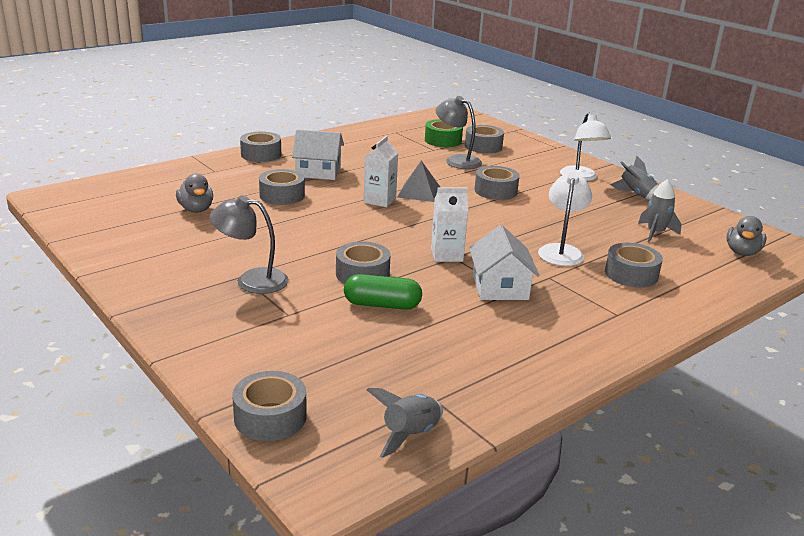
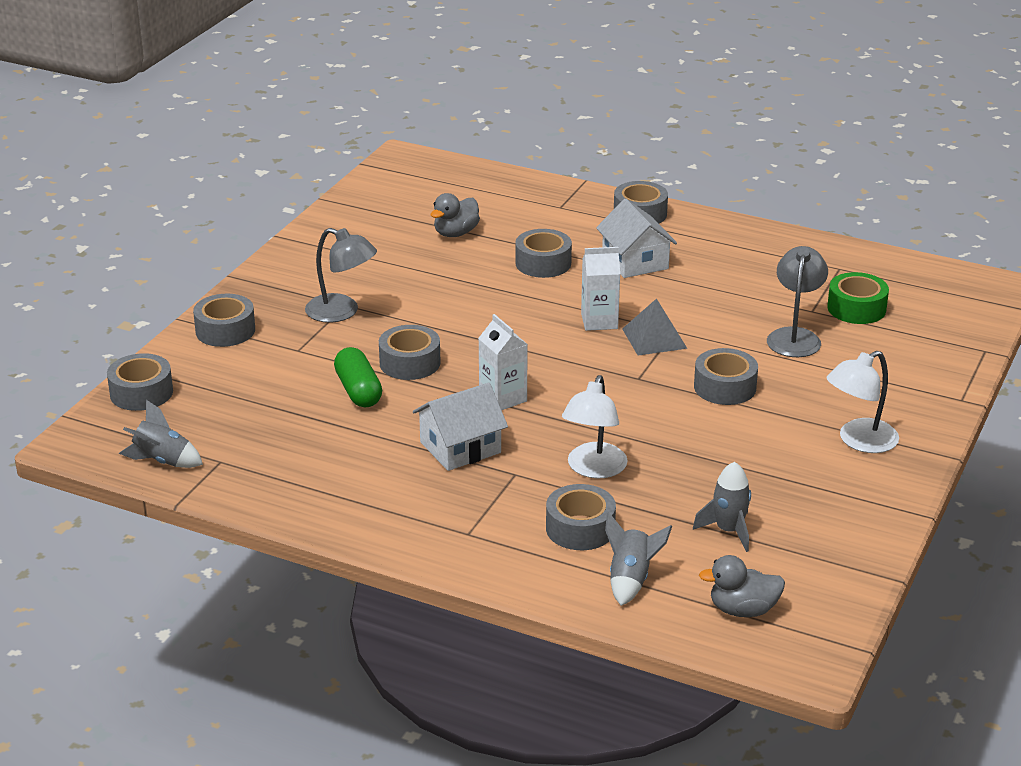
camera: 65 degrees right, 5 degrees up
grey lamp [210,195,289,294] -> grey lamp turned 135 degrees clockwise [305,228,377,323]
grey tape [465,125,504,153] -> grey tape moved to [193,294,255,347]
white lamp [538,172,592,266] -> white lamp turned 120 degrees clockwise [562,375,628,479]
grey rocket [610,156,659,200] -> grey rocket moved to [605,512,672,606]

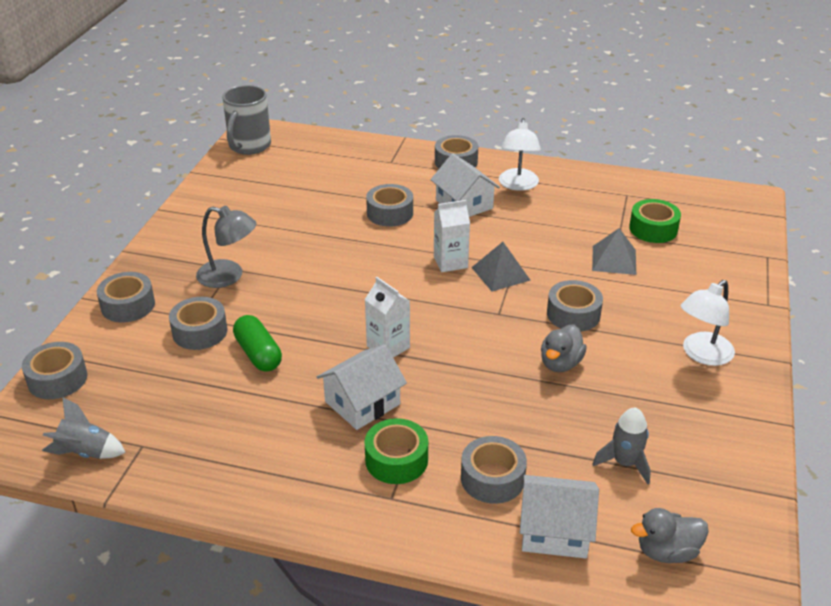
camera: 10 degrees left, 5 degrees up
grey tape [379,325,441,380] -> grey tape moved to [169,297,228,350]
grey duck [431,193,480,237] -> grey duck moved to [541,325,587,372]
white lamp [562,375,628,479] -> white lamp moved to [499,118,541,191]
grey rocket [605,512,672,606] -> white house [520,475,599,559]
grey lamp [767,246,828,357] -> grey pyramid [592,228,636,275]
none -> grey mug [222,85,271,155]
none -> green tape [364,418,428,484]

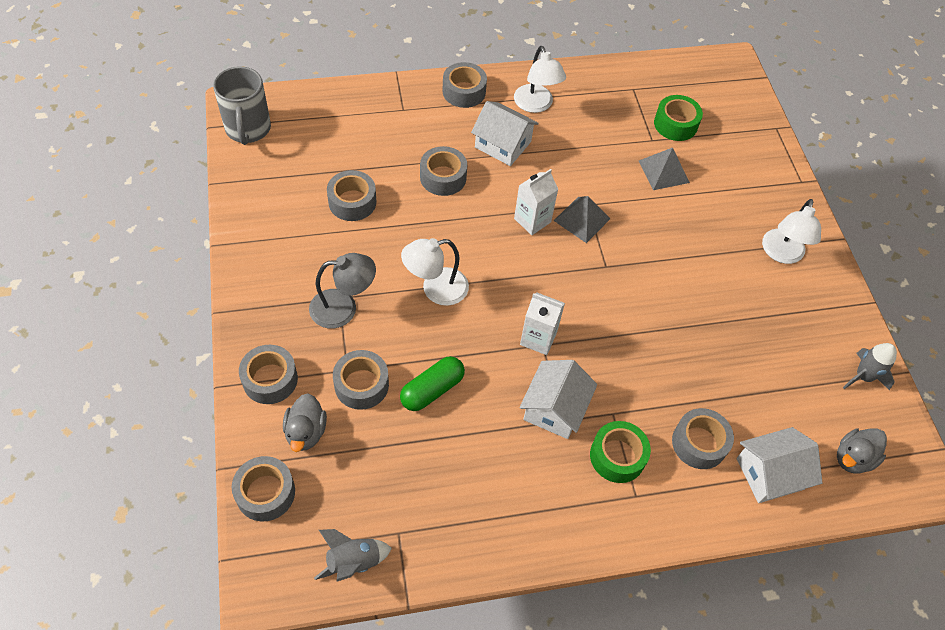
camera: 30 degrees left, 20 degrees up
green capsule [233,315,282,372] -> green capsule turned 75 degrees counterclockwise [400,356,465,411]
grey duck [541,325,587,372] -> grey duck moved to [283,393,327,452]
grey tape [547,280,603,332] -> grey tape moved to [327,170,376,221]
grey rocket [592,407,651,484] -> grey rocket moved to [843,343,897,390]
none -> white lamp [401,238,469,306]

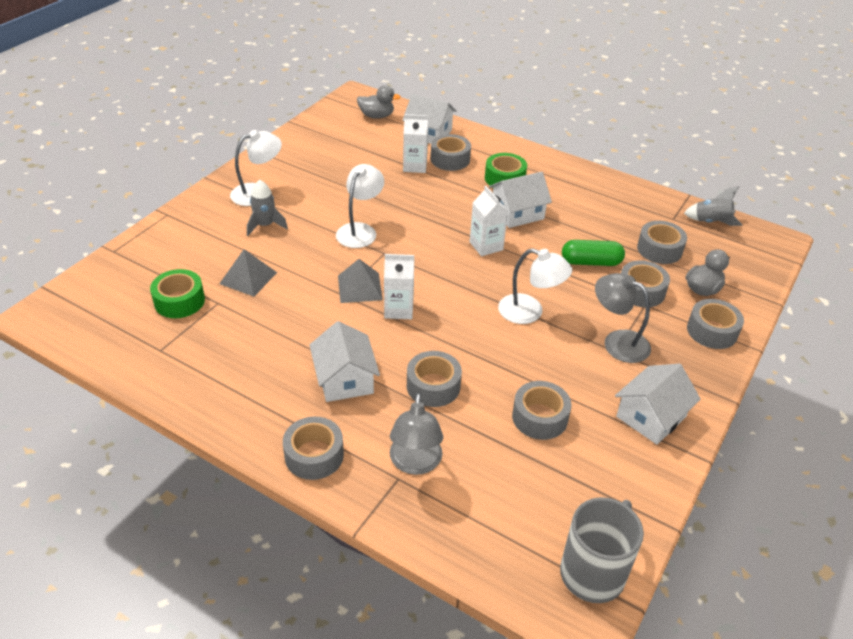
camera: 135 degrees left, 15 degrees down
grey tape [232,456,295,521] -> grey tape moved to [637,221,687,264]
white lamp [514,46,566,113] -> white lamp moved to [336,164,384,248]
grey rocket [843,343,897,390] -> grey rocket moved to [247,180,288,236]
none -> grey lamp [390,393,443,475]
none -> white carton [403,114,428,173]
none -> white house [615,364,701,445]

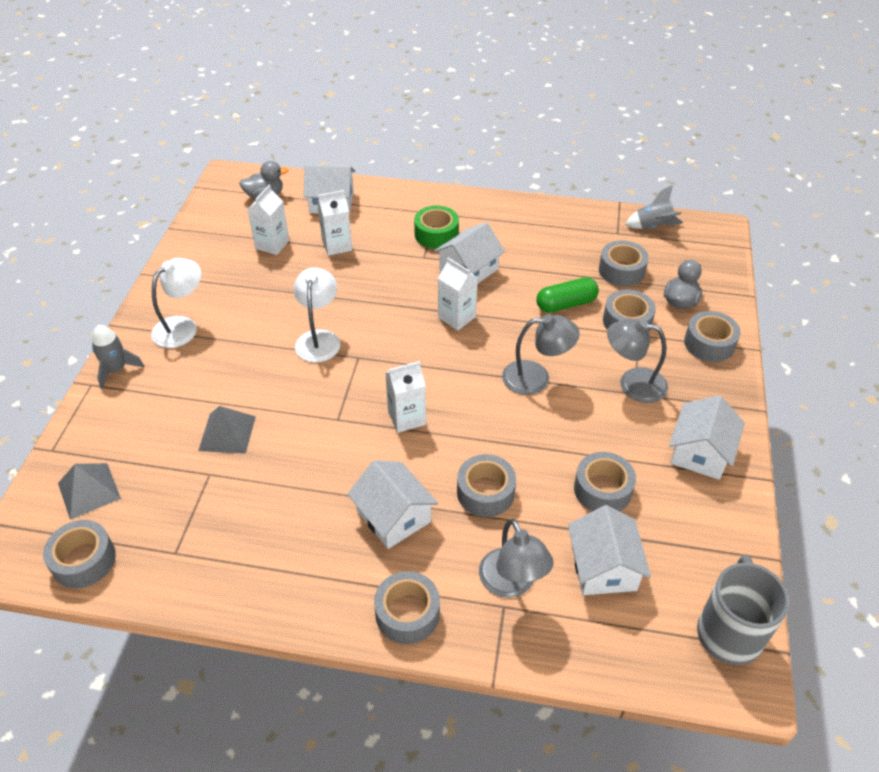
camera: 20 degrees left, 5 degrees up
green tape [150,269,205,318] -> none
grey rocket [247,180,288,236] -> grey rocket moved to [92,325,144,389]
grey pyramid [338,259,383,303] -> grey pyramid moved to [58,463,121,520]
grey tape [431,134,471,171] -> grey tape moved to [43,520,116,588]
white lamp [498,248,572,324] -> grey lamp [502,314,580,395]
none -> white carton [247,185,289,255]
none -> white house [568,505,651,595]

